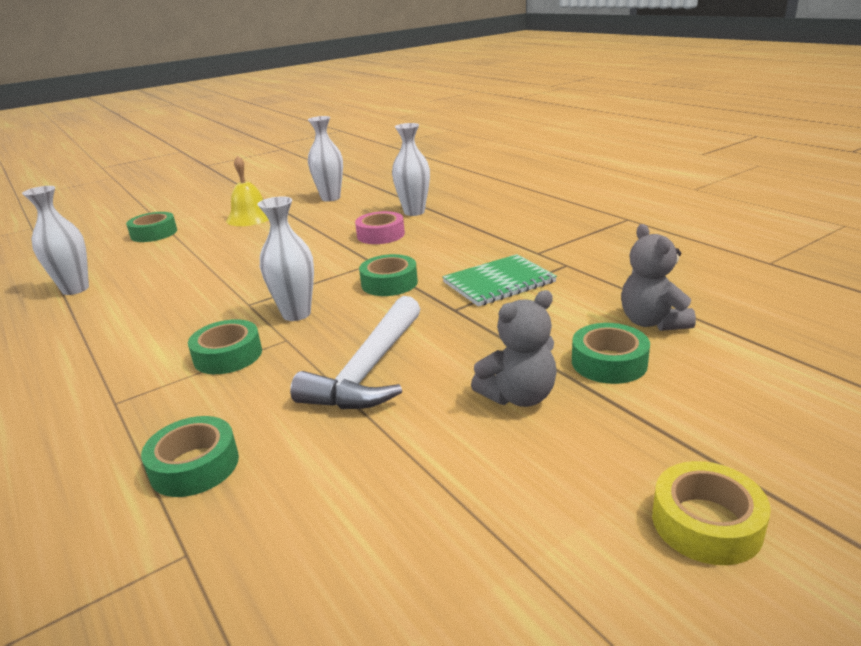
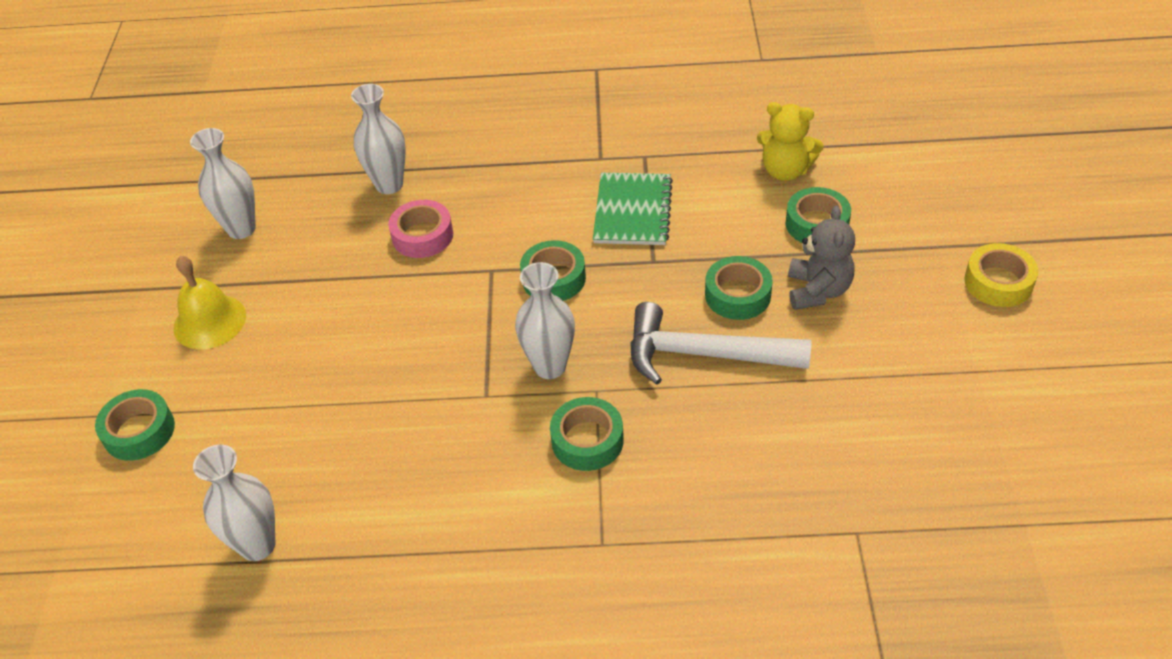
camera: 55 degrees left, 20 degrees up
green tape [141,416,239,497] -> green tape moved to [705,256,773,320]
white hammer [290,296,420,409] -> white hammer turned 135 degrees clockwise [630,302,811,385]
grey teddy bear [621,224,696,331] -> yellow teddy bear [757,102,824,181]

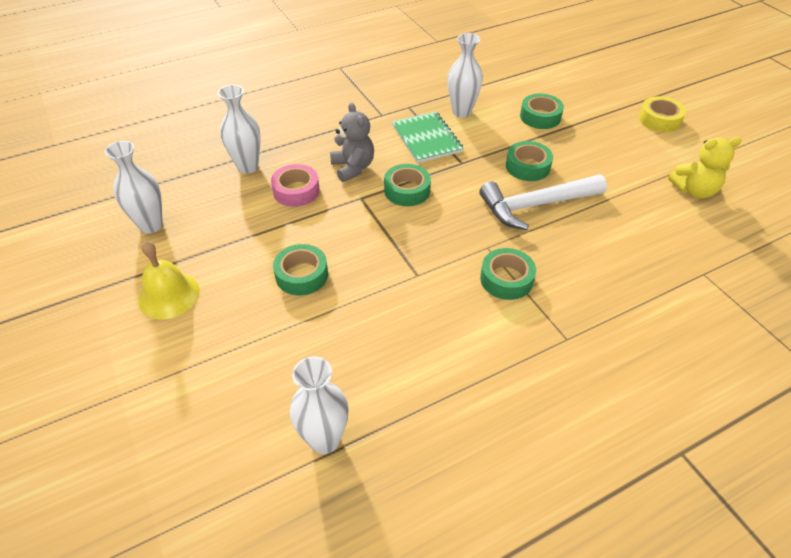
camera: 30 degrees left, 0 degrees up
green tape [95,389,175,461] -> green tape moved to [273,244,328,295]
white vase [515,262,575,379] -> white vase moved to [447,33,483,118]
yellow teddy bear [757,102,824,181] -> yellow teddy bear moved to [668,137,742,199]
grey teddy bear [788,206,855,310] -> grey teddy bear moved to [330,102,374,182]

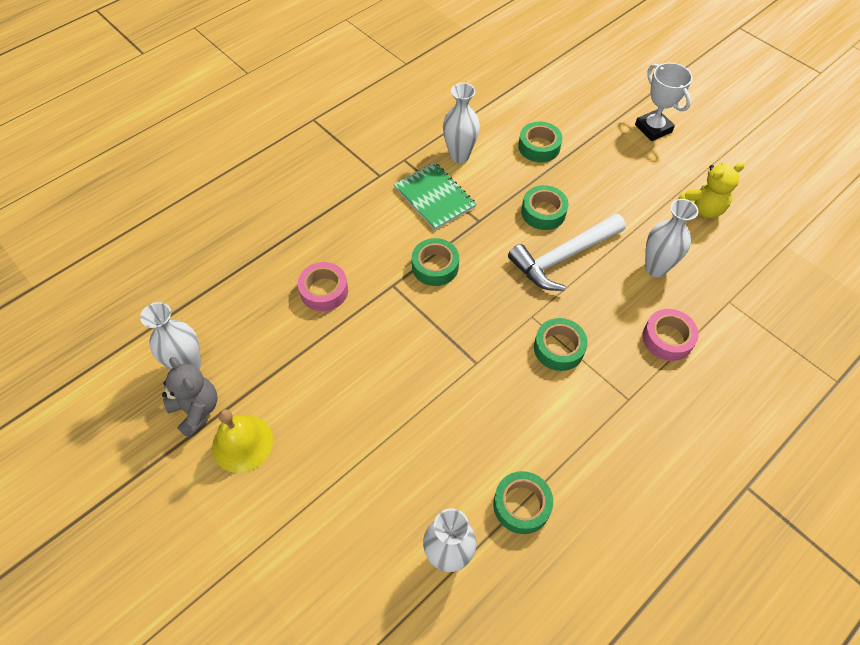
camera: 15 degrees left, 10 degrees up
white vase [218,85,261,174] -> white vase moved to [645,199,698,277]
green tape [273,244,328,295] -> green tape moved to [493,471,553,534]
grey teddy bear [330,102,374,182] -> grey teddy bear moved to [162,357,218,438]
yellow tape [639,96,686,132] -> white trophy [635,63,693,141]
none -> pink tape [642,309,699,361]

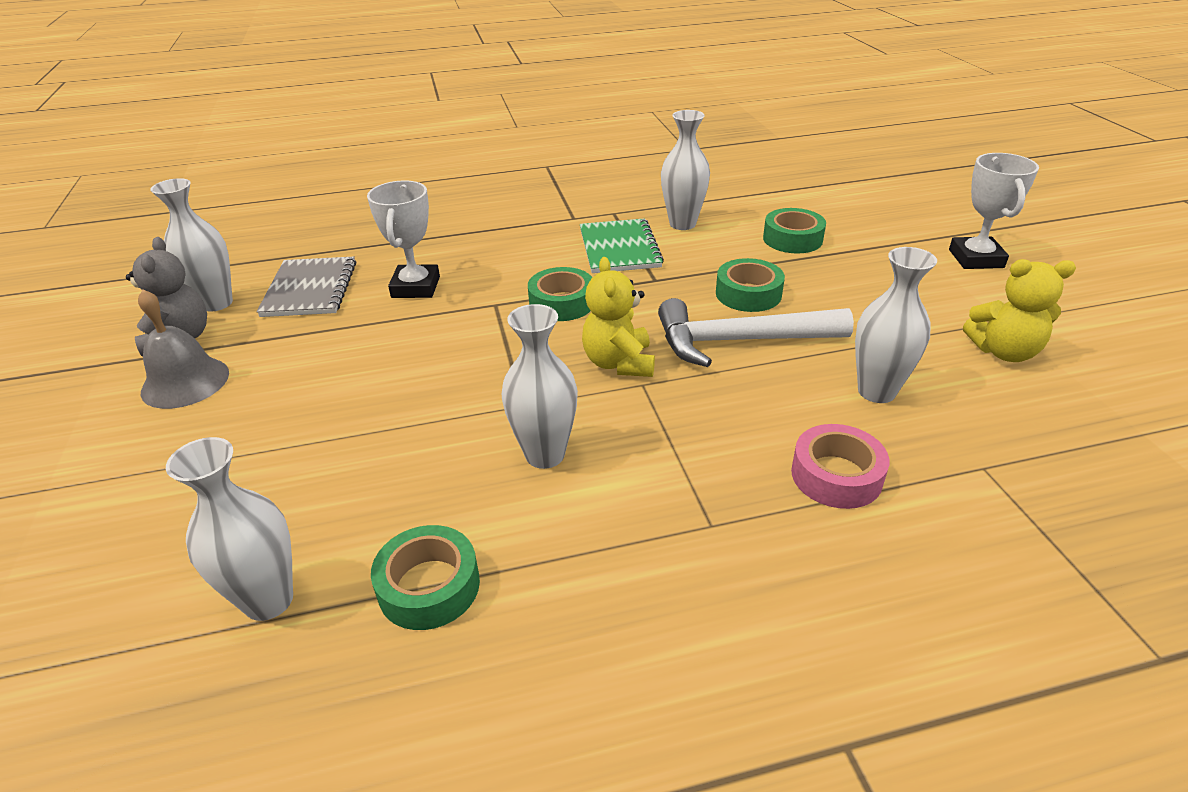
camera: 30 degrees right, 20 degrees down
yellow bell [212,409,273,473] -> grey bell [138,289,229,409]
pink tape [298,262,348,311] -> white trophy [367,180,440,298]
green tape [534,318,588,371] -> none
none -> grey notebook [257,257,356,317]
none -> white vase [502,304,578,469]
none -> yellow teddy bear [582,257,655,377]

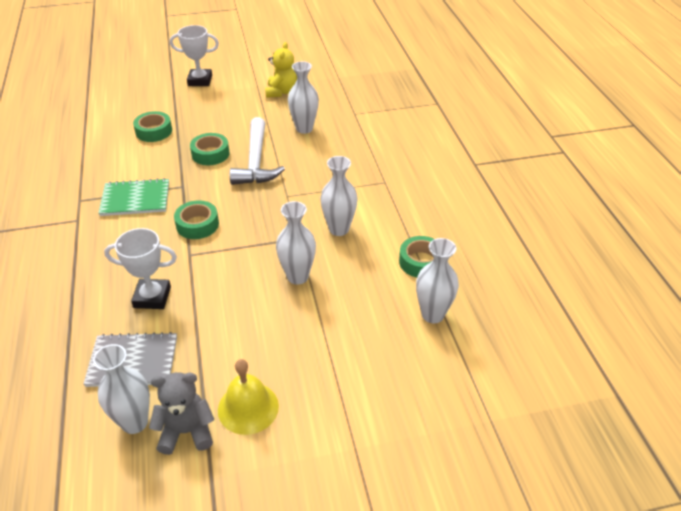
camera: 90 degrees left, 5 degrees up
grey bell [138,289,229,409] -> yellow bell [218,359,279,435]
yellow teddy bear [582,257,655,377] -> none
white vase [661,110,710,230] -> white vase moved to [276,201,316,285]
pink tape [791,424,889,509] -> none

